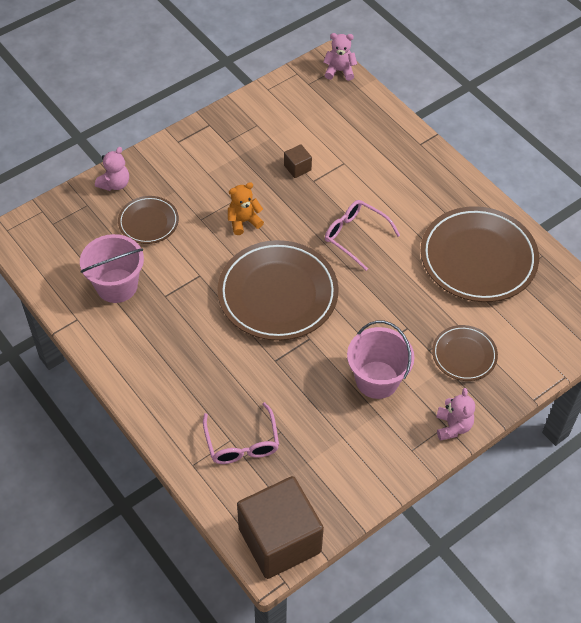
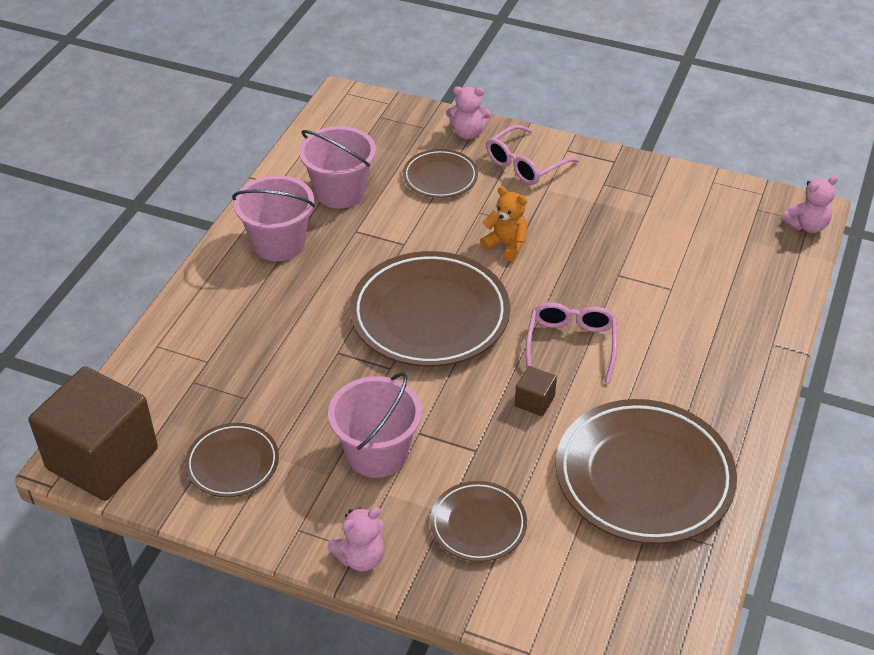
camera: 60 degrees right, 10 degrees down
pink glasses [203,402,279,464] -> pink glasses moved to [486,125,580,185]
brown cube [284,144,312,178] -> brown cube moved to [515,366,557,416]
pink teddy bear [323,33,357,81] -> pink teddy bear turned 90 degrees clockwise [782,175,838,233]
none -> brown plate [185,423,279,497]
none -> pink bucket [232,175,315,261]

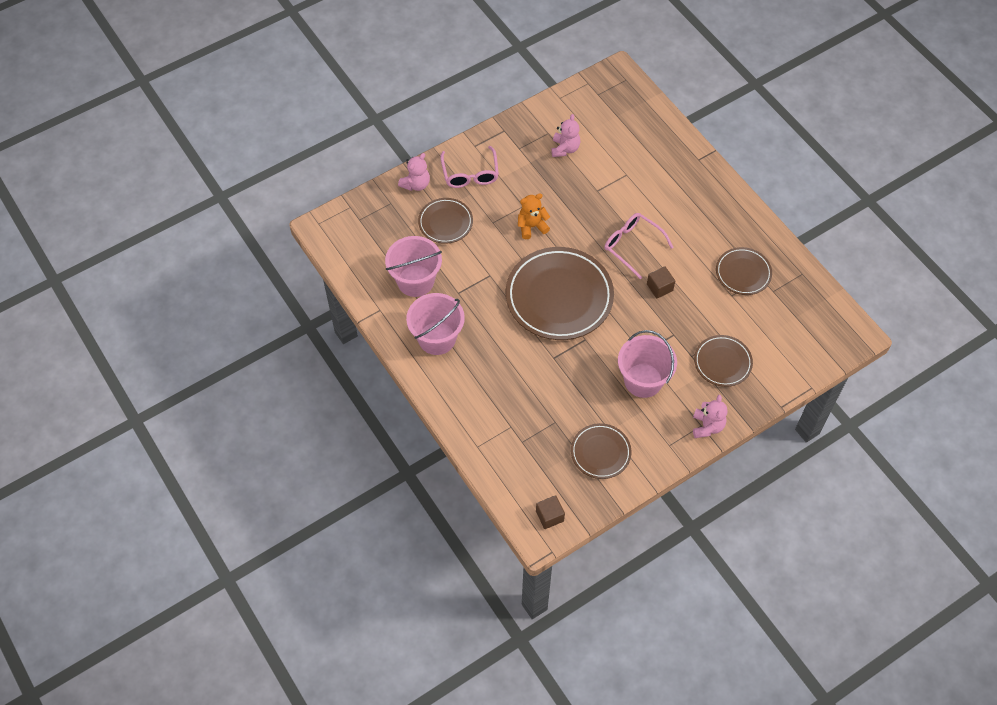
camera: 55 degrees left, 15 degrees up
brown cube [28,366,158,501] -> brown cube [536,495,565,529], size x0.40
brown plate [556,399,737,544] -> brown plate [716,247,772,295], size x0.52
pink teddy bear [782,175,838,233] -> pink teddy bear moved to [551,114,580,157]

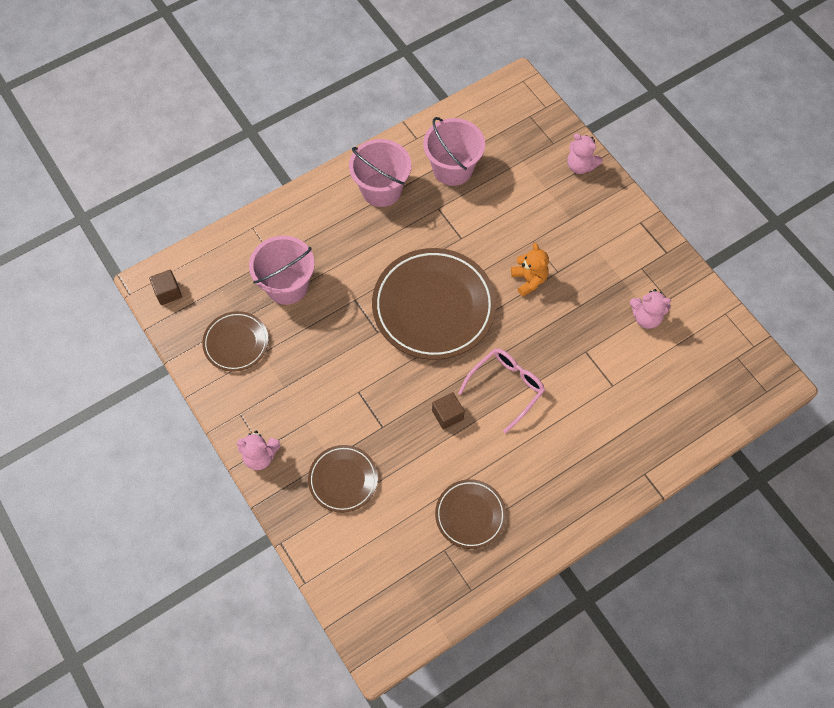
camera: 90 degrees right, 5 degrees up
brown plate [418,198,473,244] -> none
pink glasses [440,146,499,188] -> none
pink bucket [618,330,677,398] -> pink bucket moved to [249,236,315,305]

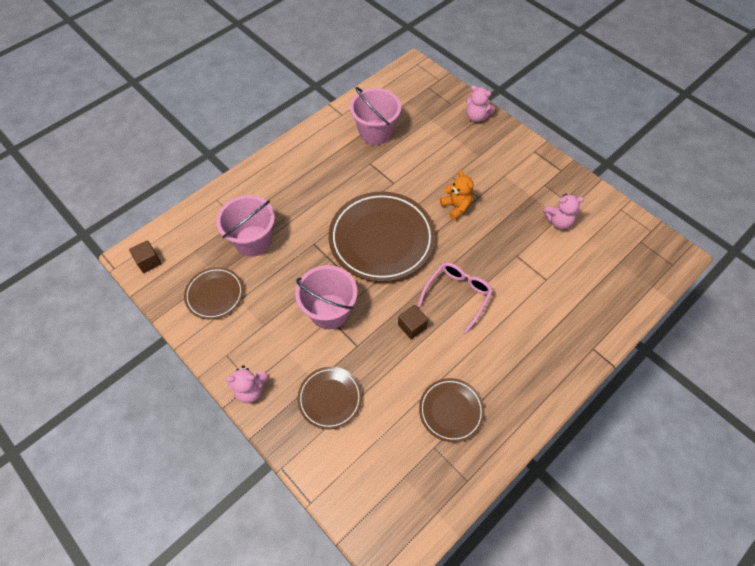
camera: 10 degrees left, 5 degrees down
pink bucket [349,139,411,207] -> pink bucket moved to [295,265,357,329]

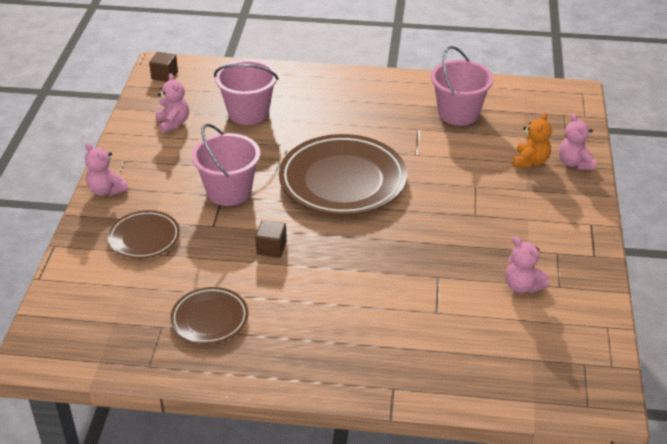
camera: 50 degrees right, 20 degrees down
brown plate [184,267,243,320] -> pink teddy bear [155,73,189,133]
pink glasses [418,262,493,334] -> none
orange teddy bear [440,170,474,220] -> orange teddy bear moved to [513,113,552,168]

